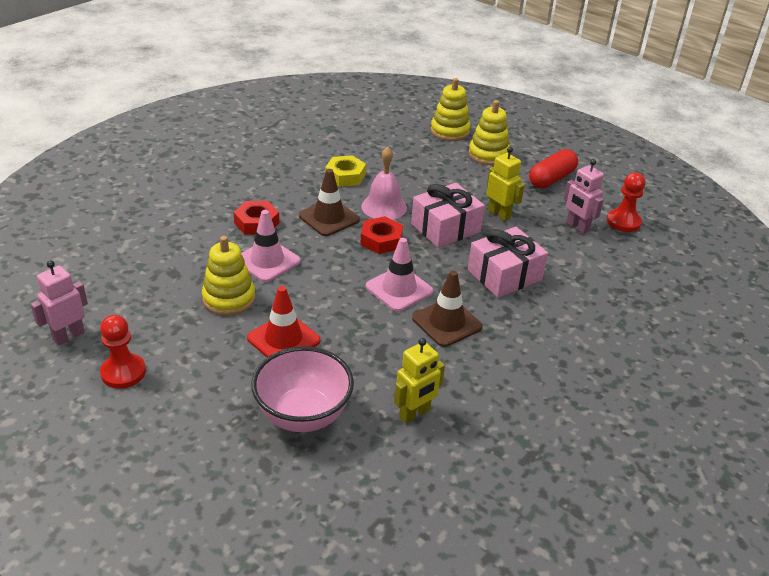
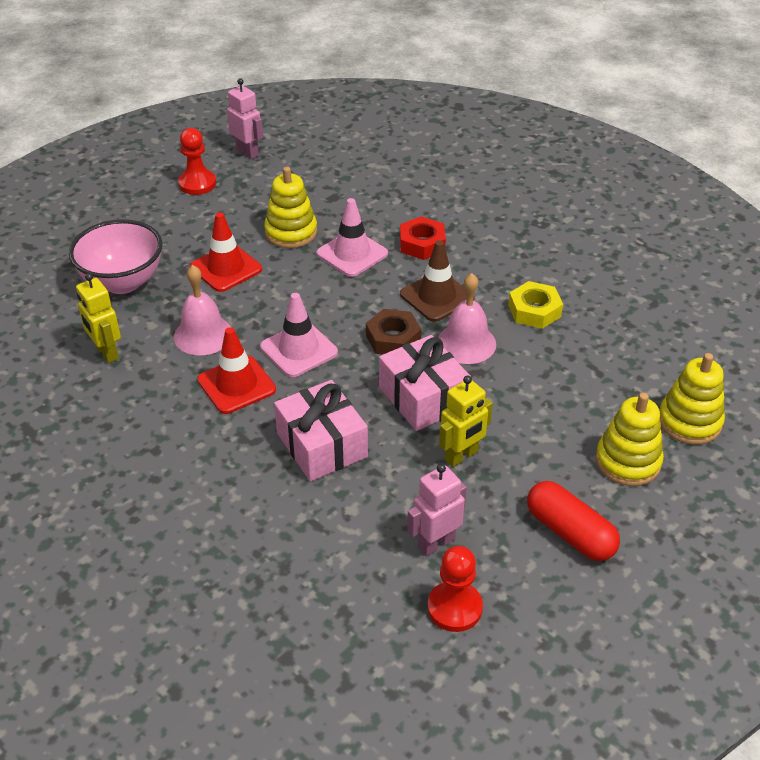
camera: 95 degrees right, 5 degrees up
red nut [360,216,403,254] -> brown nut [366,309,421,354]
brown traffic cone [412,271,483,347] -> red traffic cone [197,327,276,414]
none -> pink bell [174,265,232,355]

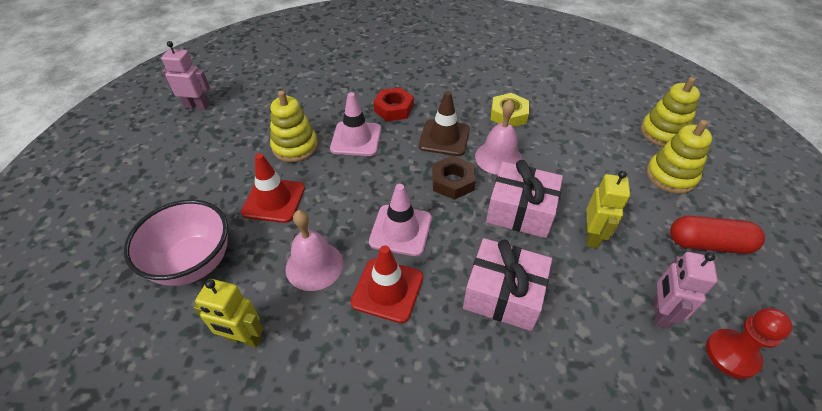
camera: 40 degrees left, 5 degrees up
red pawn [178,128,216,195] -> none

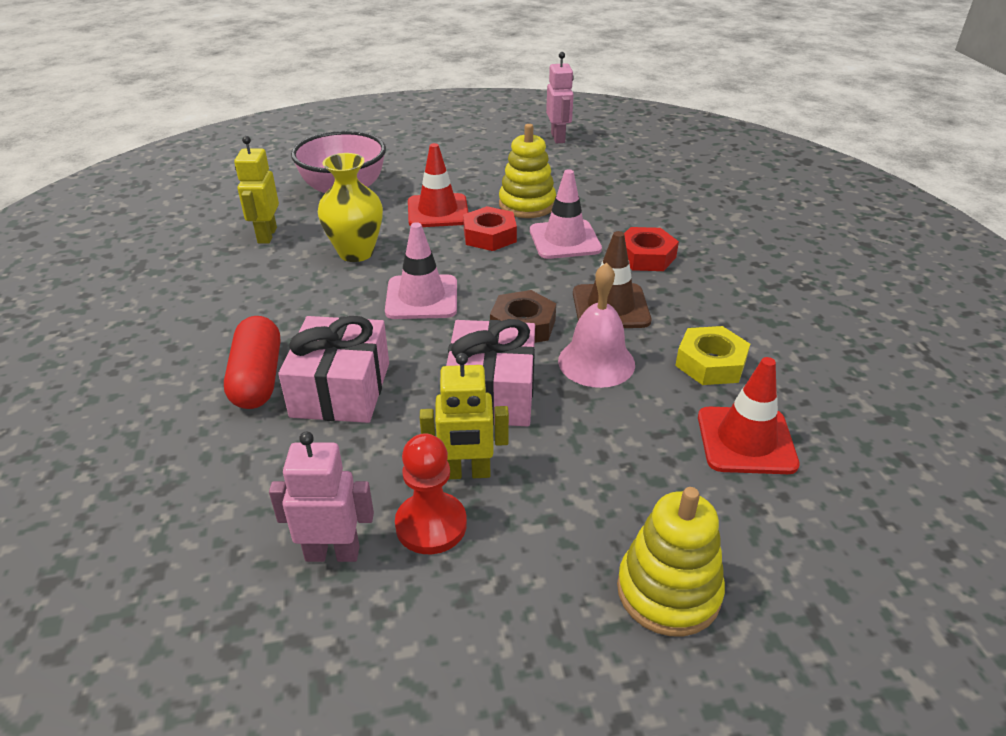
camera: 75 degrees right, 10 degrees down
pink bell [285,210,343,291] -> yellow vase [318,153,383,262]
red traffic cone [350,245,423,323] -> red traffic cone moved to [698,357,800,474]
yellow stacking toy [640,77,700,147] -> none
red capsule [670,216,765,254] -> red capsule moved to [224,316,280,409]
red pawn [706,308,793,379] -> red pawn moved to [395,434,467,554]
none -> red nut [463,206,517,251]

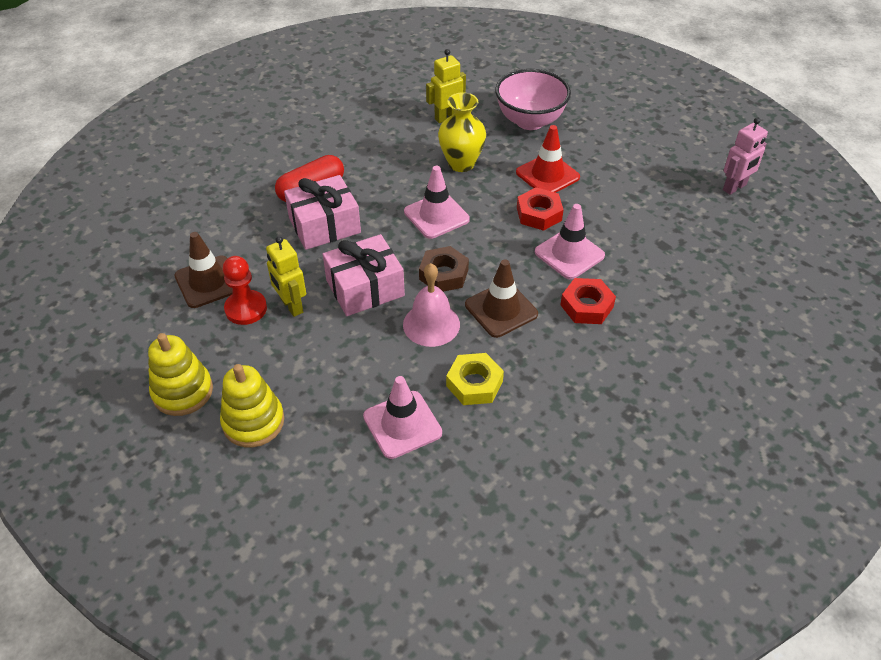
camera: 60 degrees right, 10 degrees up
pink robot [269,432,374,562] -> brown traffic cone [174,232,233,308]
yellow stacking toy [499,124,556,218] -> yellow stacking toy moved to [148,333,213,416]
red traffic cone [698,357,800,474] -> pink traffic cone [363,376,442,459]

